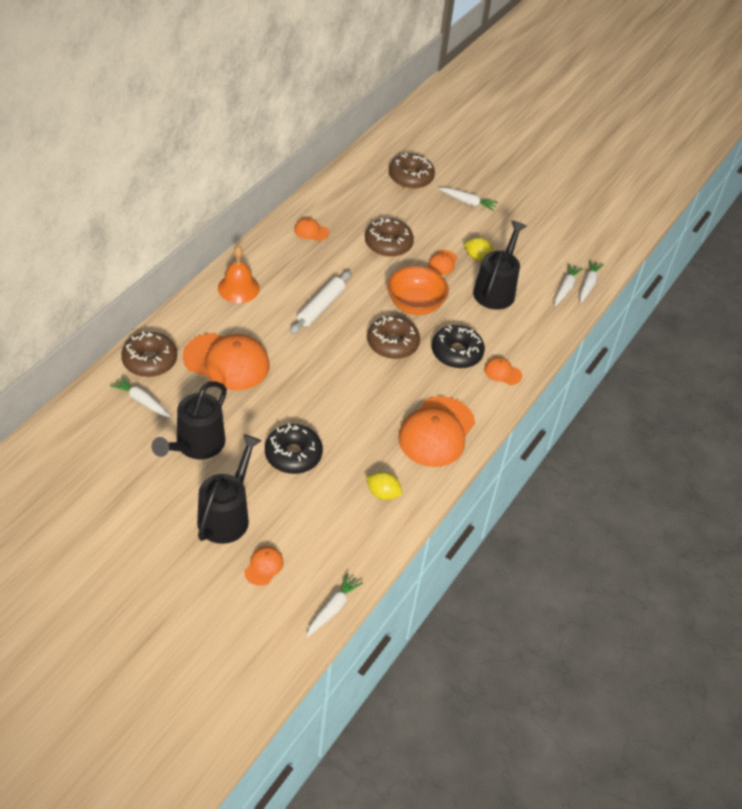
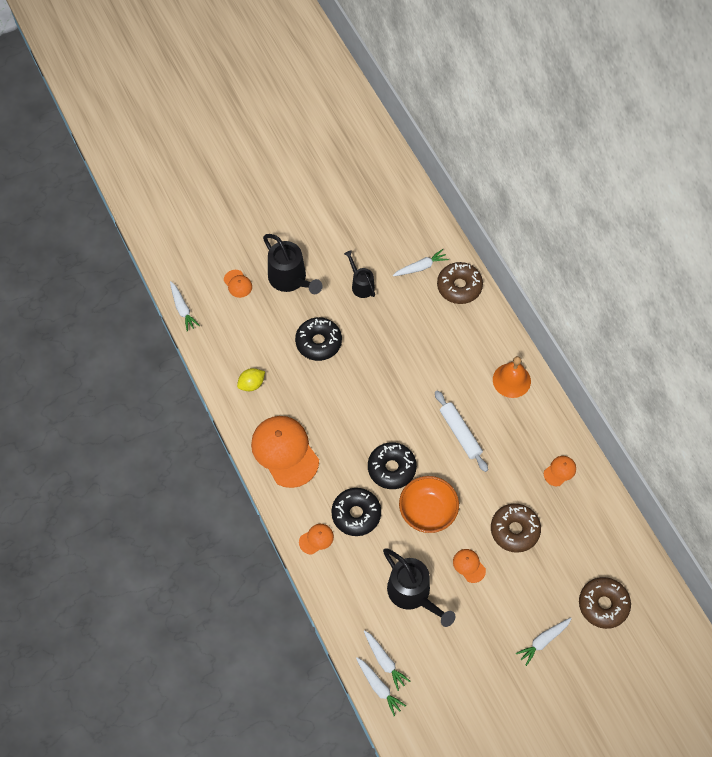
camera: 125 degrees right, 15 degrees up
black watering can [152,381,227,459] -> black watering can [344,250,375,298], size x0.59
orange cap [183,333,270,390] -> none
brown donut [367,316,420,359] -> black donut [368,442,417,489]
yellow lemon [464,237,494,261] -> none

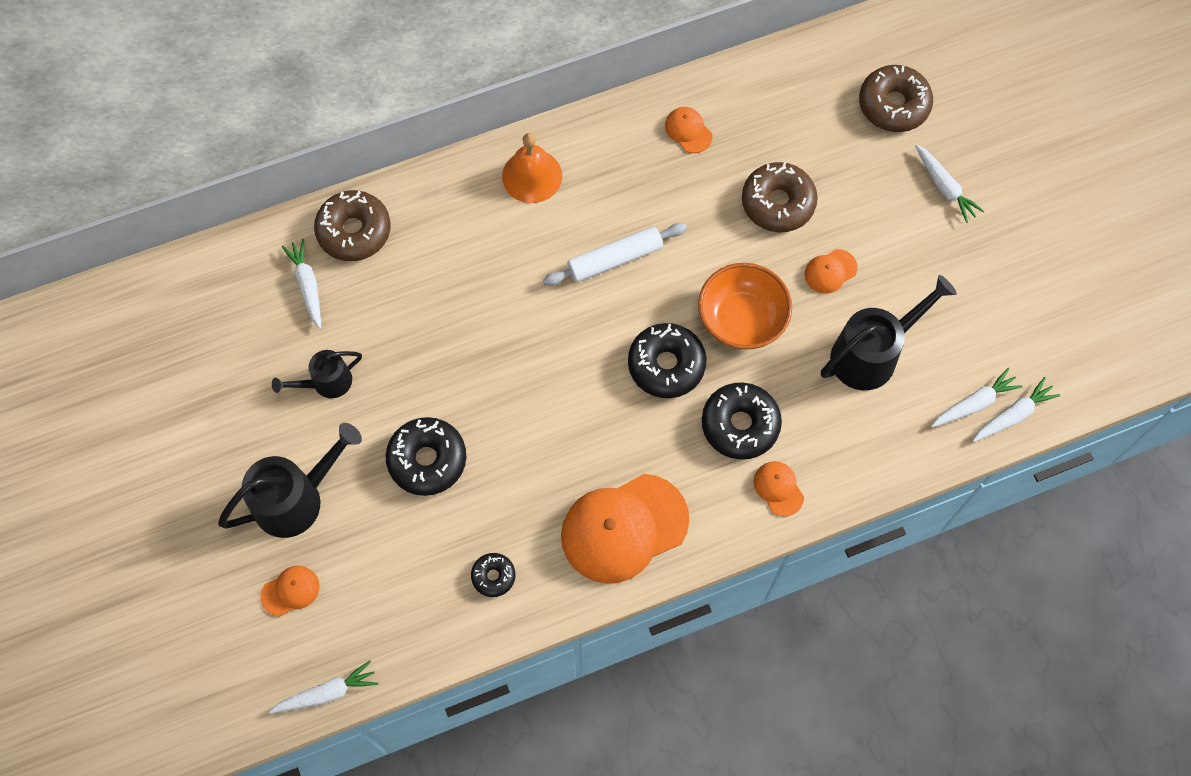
camera: 85 degrees left, 5 degrees up
yellow lemon [237,368,265,391] -> black donut [471,553,515,597]

